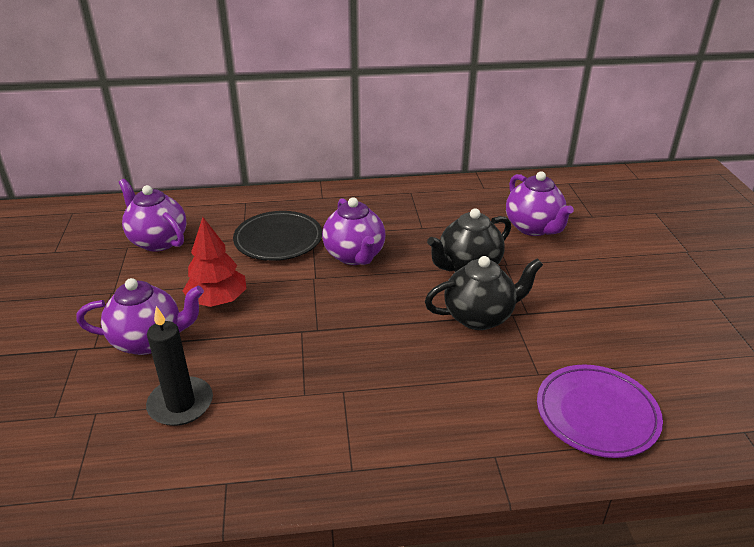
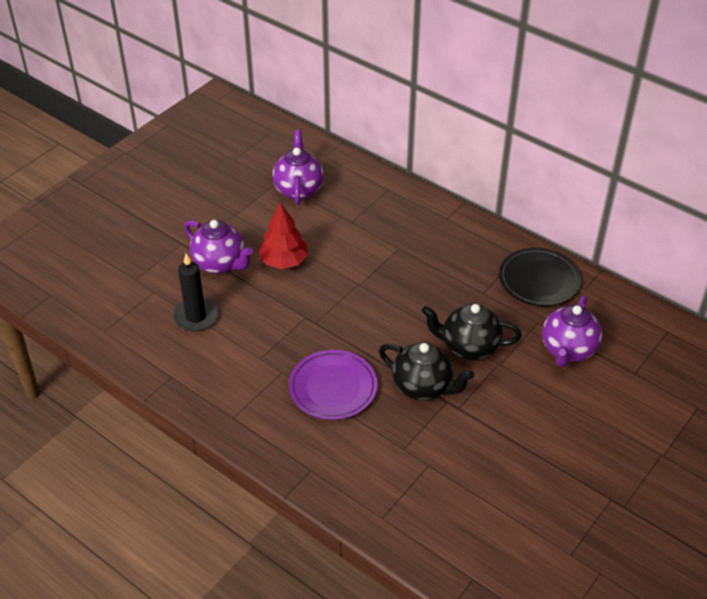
camera: 45 degrees right, 10 degrees up
black plate [233,211,322,261] -> black plate moved to [499,248,581,306]
purple teapot [322,197,385,265] -> none
purple plate [537,365,663,458] -> purple plate moved to [289,350,378,420]

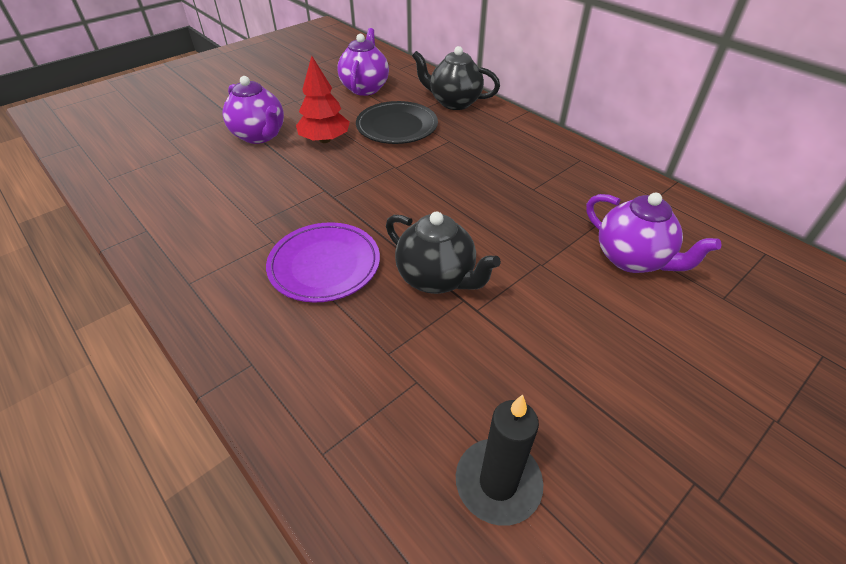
camera: 10 degrees right, 0 degrees up
black candle [173,254,218,331] -> black candle moved to [456,395,543,526]
black teapot [422,303,522,360] -> black teapot moved to [412,46,500,110]
black plate [499,248,581,306] -> black plate moved to [356,101,438,144]
purple teapot [542,295,602,367] -> purple teapot turned 75 degrees counterclockwise [587,193,722,273]

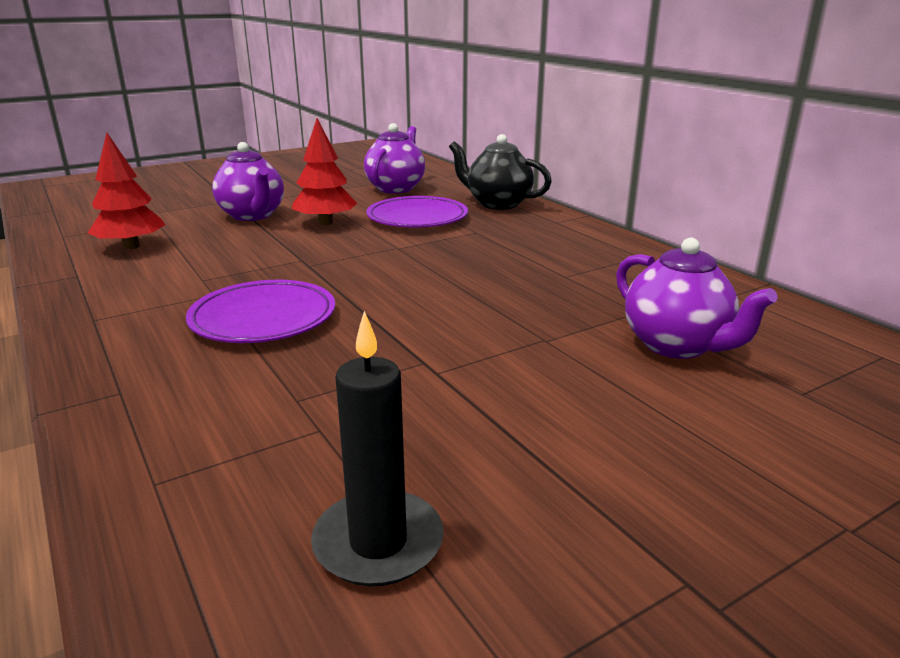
camera: 10 degrees right, 20 degrees down
black plate [356,101,438,144] -> purple plate [366,196,468,227]
black teapot [386,212,501,294] -> none
none -> red tree [88,133,165,249]

